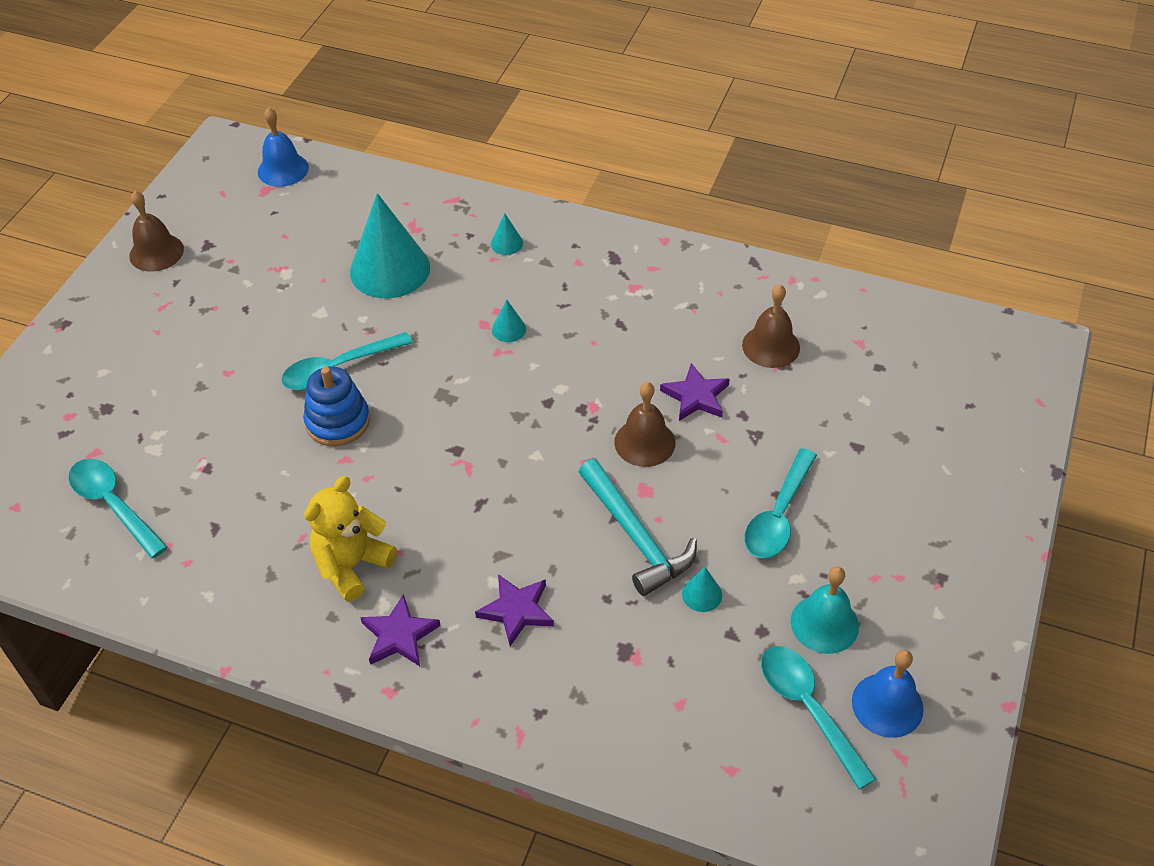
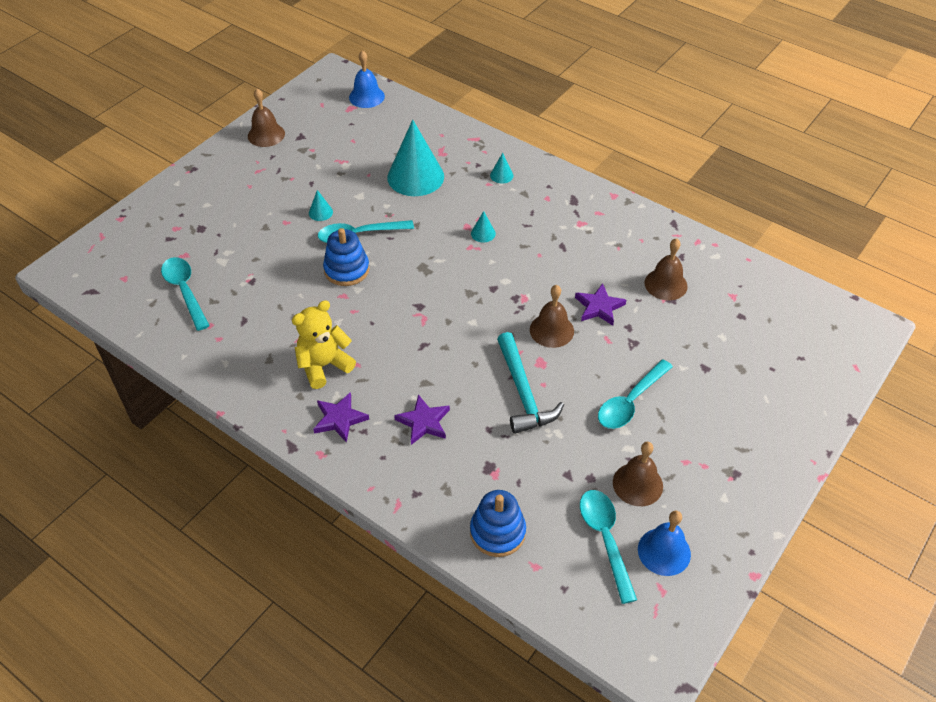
camera: 15 degrees right, 0 degrees up
turquoise cone [682,567,722,612] -> turquoise cone moved to [309,190,333,221]
turquoise bell [791,566,859,654] -> brown bell [613,442,663,506]
none -> blue stacking toy [470,490,526,557]

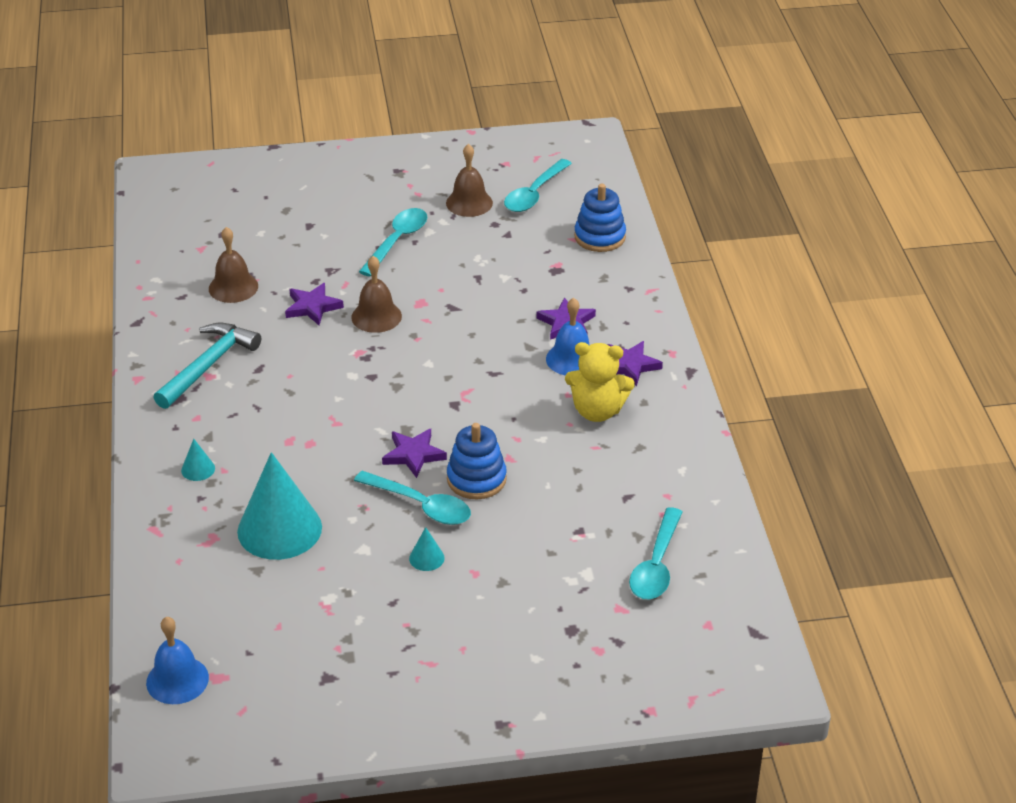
camera: 135 degrees left, 10 degrees down
brown bell [248,88,285,147] -> none
turquoise cone [471,211,496,243] -> none
turquoise hammer [497,332,564,434] -> turquoise hammer moved to [153,323,261,409]
turquoise spoon [598,359,673,429] -> turquoise spoon turned 60 degrees counterclockwise [359,208,427,276]
blue bell [638,510,691,576] -> blue bell moved to [546,298,590,375]
none -> purple star [382,429,447,478]

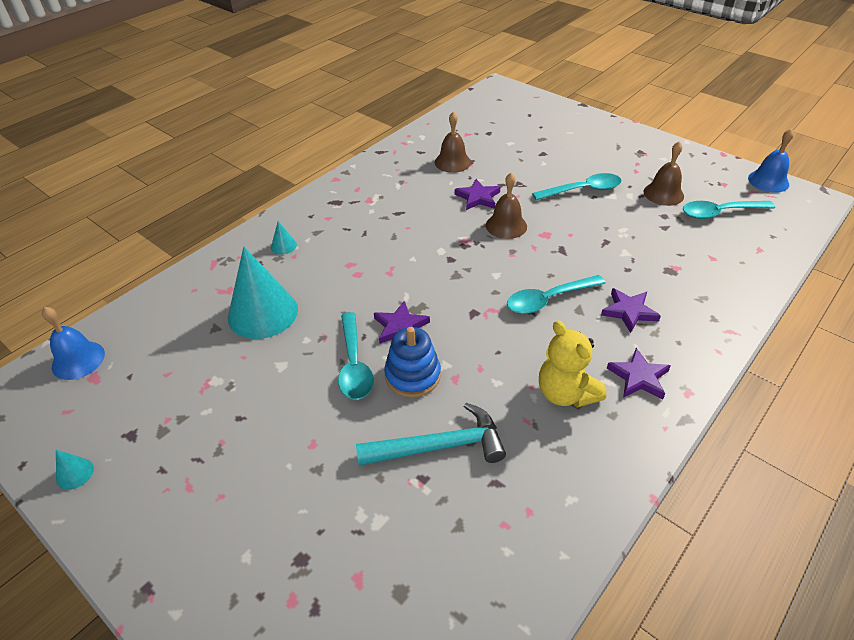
camera: 50 degrees right, 5 degrees up
turquoise hammer [153,323,261,409] -> turquoise hammer moved to [356,403,506,466]
turquoise cone [409,527,445,571] -> turquoise cone moved to [56,450,94,490]
blue bell [546,298,590,375] -> blue bell moved to [748,129,794,193]
blue stacking toy [574,184,626,252] -> none
turquoise spoon [629,507,682,599] -> turquoise spoon moved to [507,275,605,314]

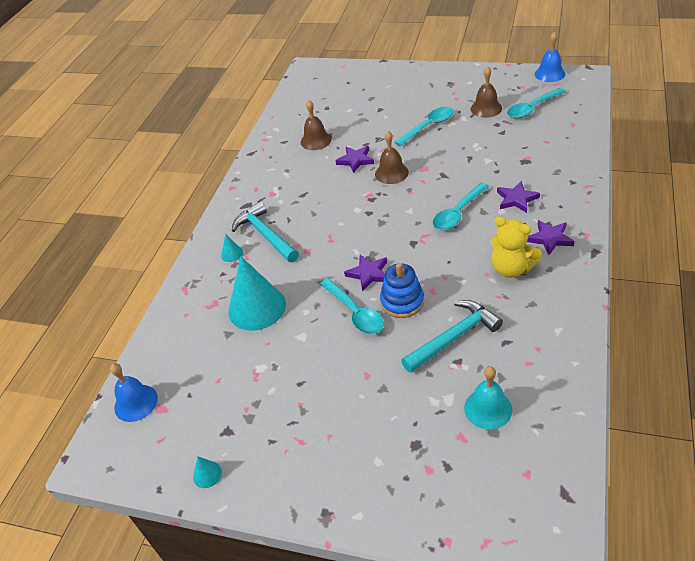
camera: 20 degrees left, 0 degrees up
none -> turquoise hammer [232,202,299,262]
none -> turquoise bell [464,366,512,430]

